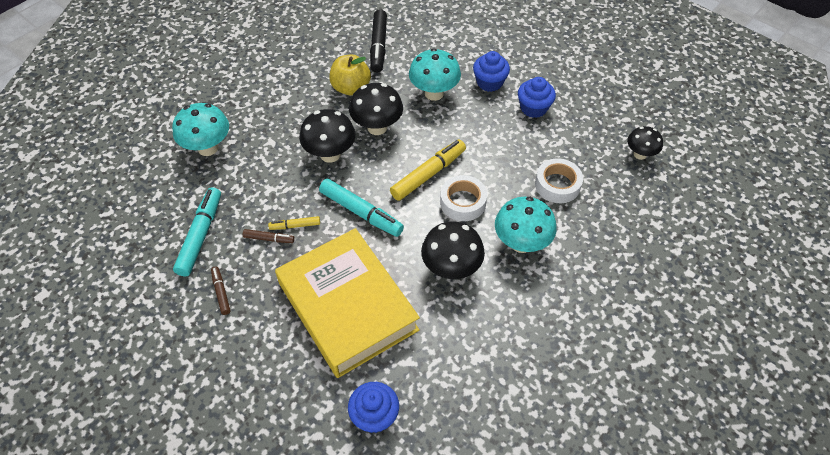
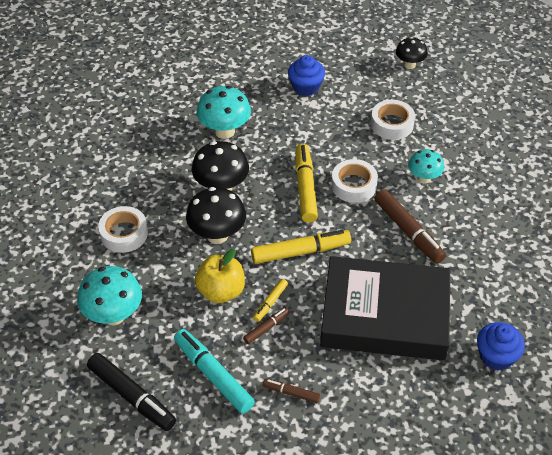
camera: 50 degrees left, 5 degrees down
yellow book [275,228,420,378] -> black book [320,256,450,360]
turquoise marker [319,179,404,237] -> yellow marker [251,230,351,264]
yellow apple [330,54,371,96] -> yellow apple moved to [195,249,245,303]
black marker [370,9,387,72] -> black marker moved to [87,353,176,431]
black mushroom [421,221,485,279] -> brown marker [375,189,446,264]
blue cupcake [473,51,510,92] -> none
turquoise mushroom [495,197,556,253] -> turquoise mushroom [408,149,444,183], size x0.63
none -> white tape [98,206,148,253]

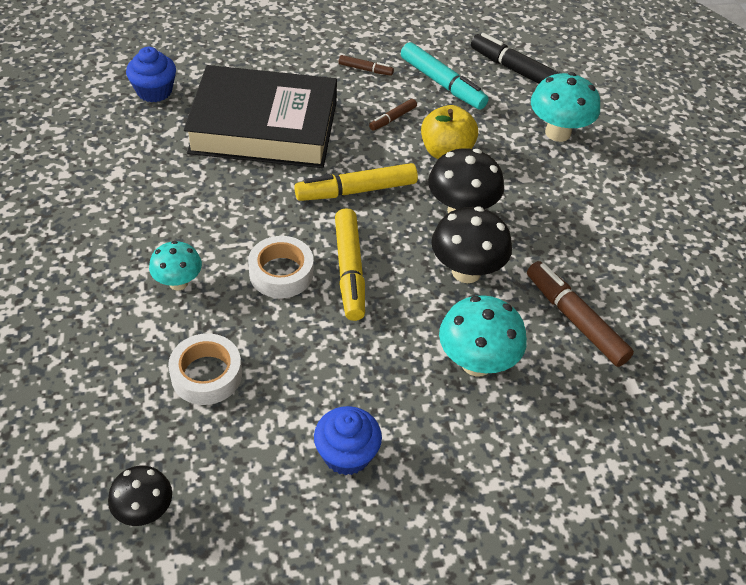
camera: 175 degrees right, 0 degrees up
white tape [98,206,148,253] -> none
yellow marker [253,279,288,322] -> none
brown marker [375,189,446,264] -> brown marker moved to [527,261,634,367]

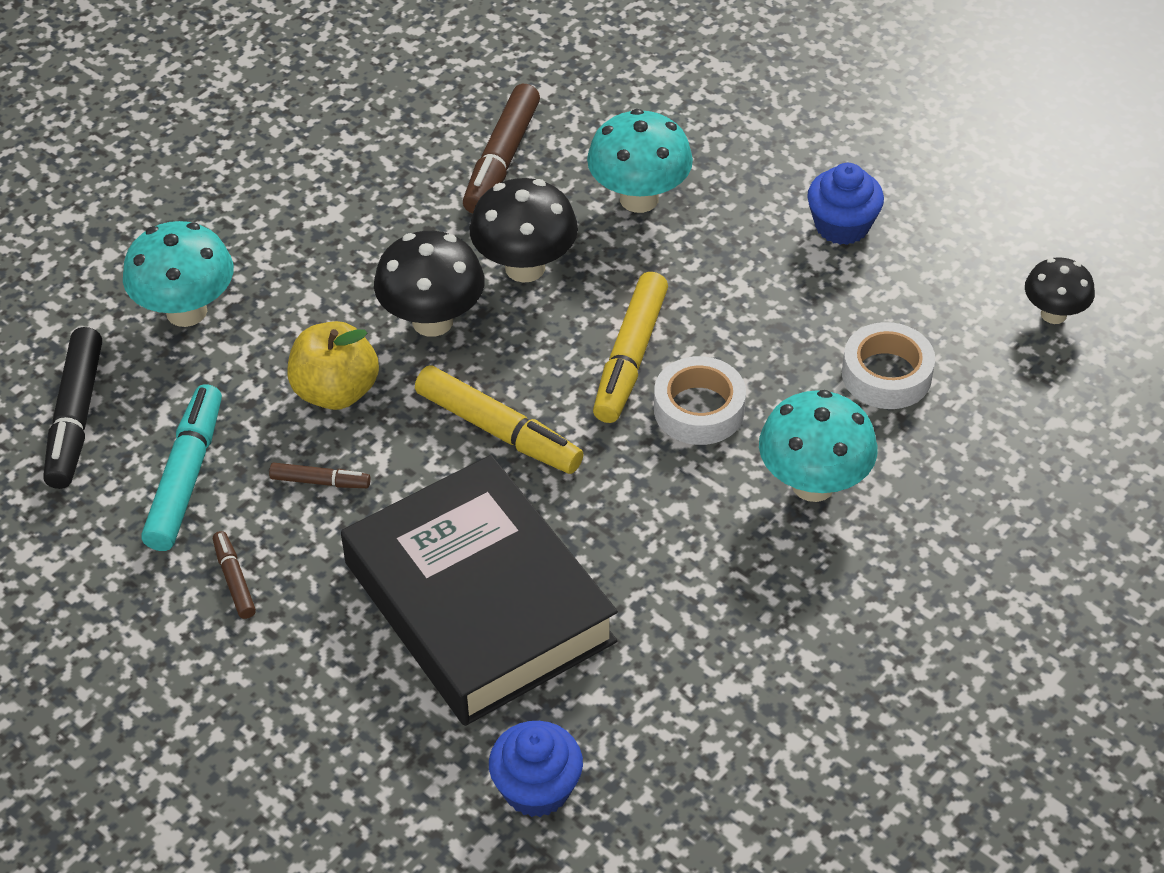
camera: 125 degrees left, 0 degrees up
turquoise mushroom [149,241,202,290] -> turquoise mushroom [759,390,878,502], size x1.58
yellow marker [335,208,365,321] -> yellow marker turned 150 degrees clockwise [593,272,668,423]

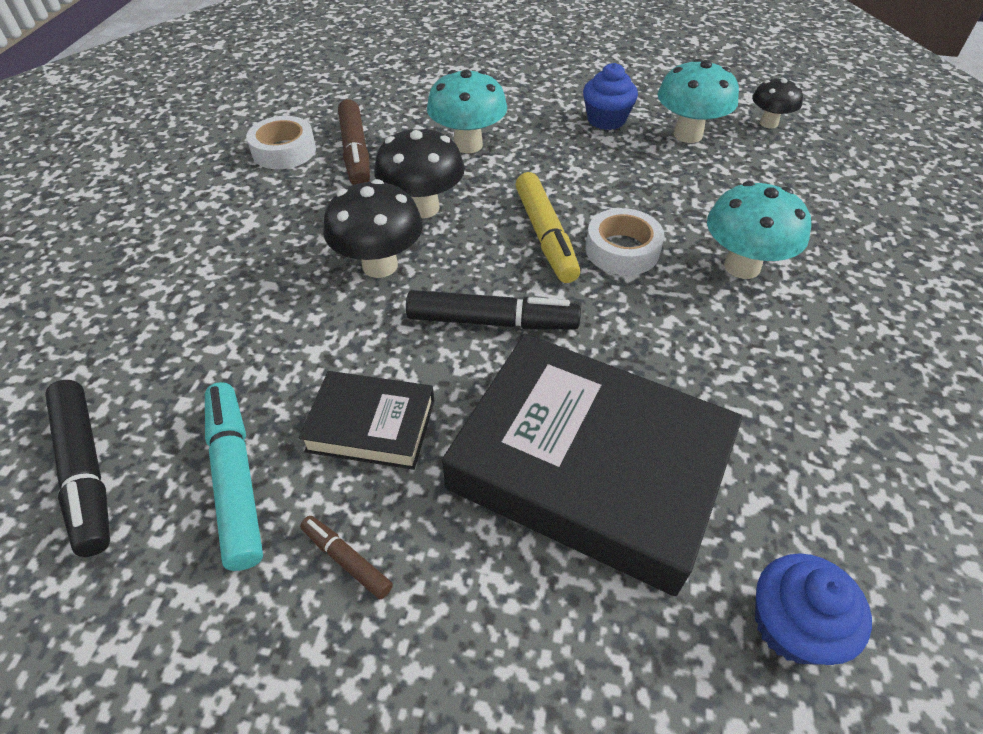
camera: 30 degrees left, 0 degrees up
turquoise mushroom [123,221,233,327] -> turquoise mushroom moved to [658,59,739,143]
brown marker [269,462,371,488] -> black book [299,371,435,470]
yellow apple [287,321,379,410] -> none
yellow marker [415,365,584,474] -> black marker [406,290,581,329]
white tape [842,322,935,409] -> white tape moved to [246,116,316,169]

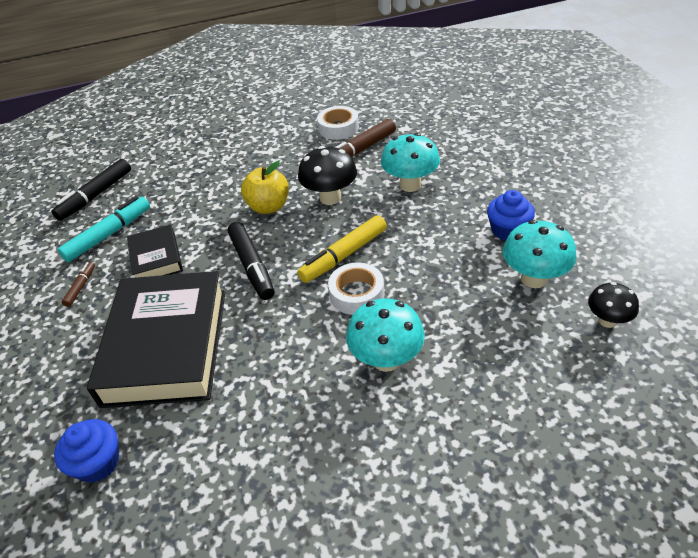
camera: 65 degrees right, 5 degrees down
black mushroom [323,179,423,278] -> yellow apple [241,161,289,214]

